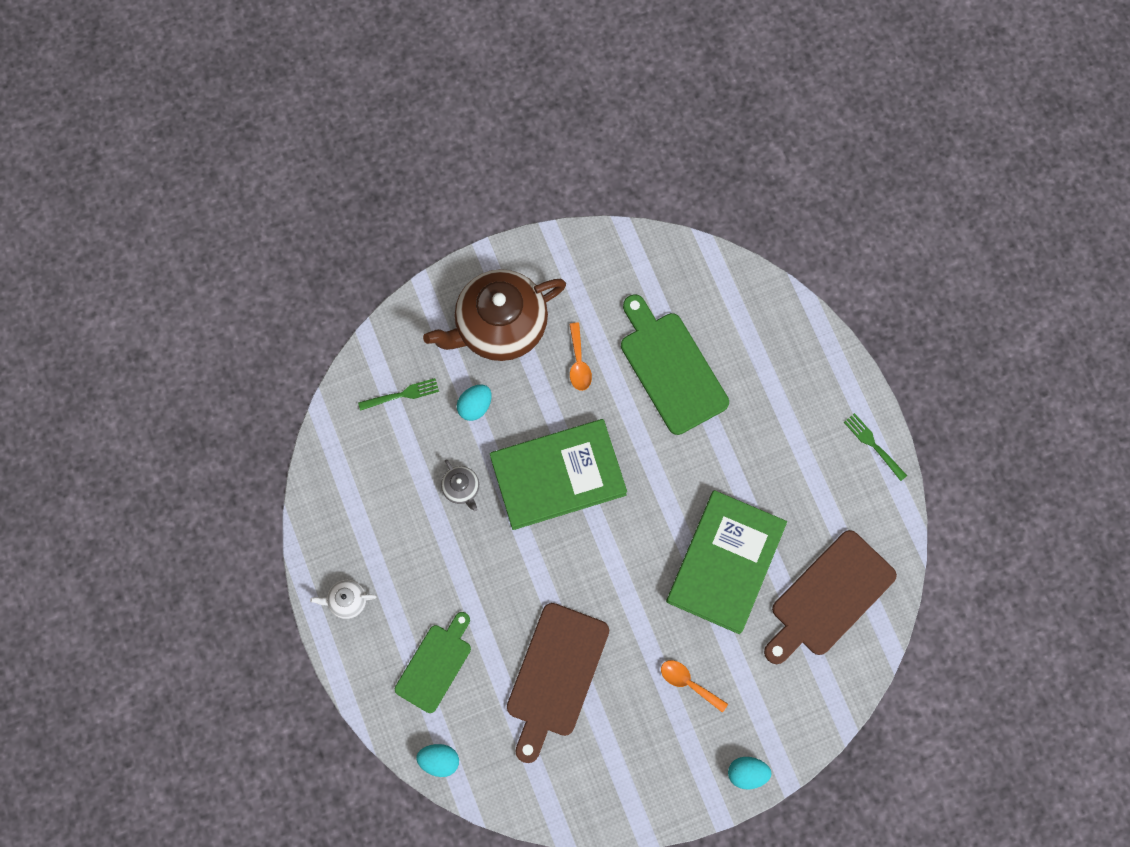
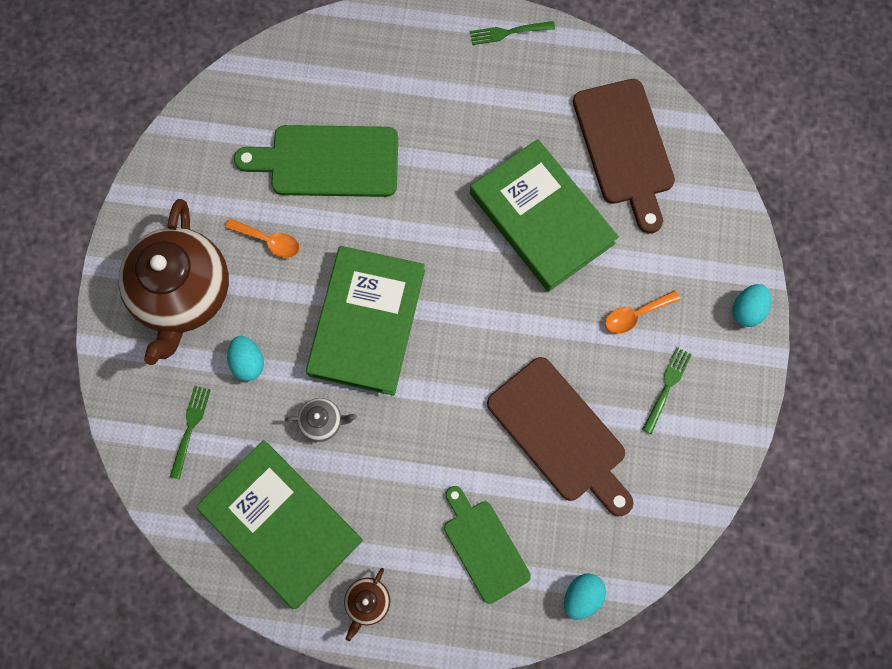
camera: 60 degrees left, 0 degrees up
white teapot [310,580,377,619] -> brown teapot [344,568,390,641]
none -> green book [196,440,363,609]
none -> green fork [642,347,692,434]

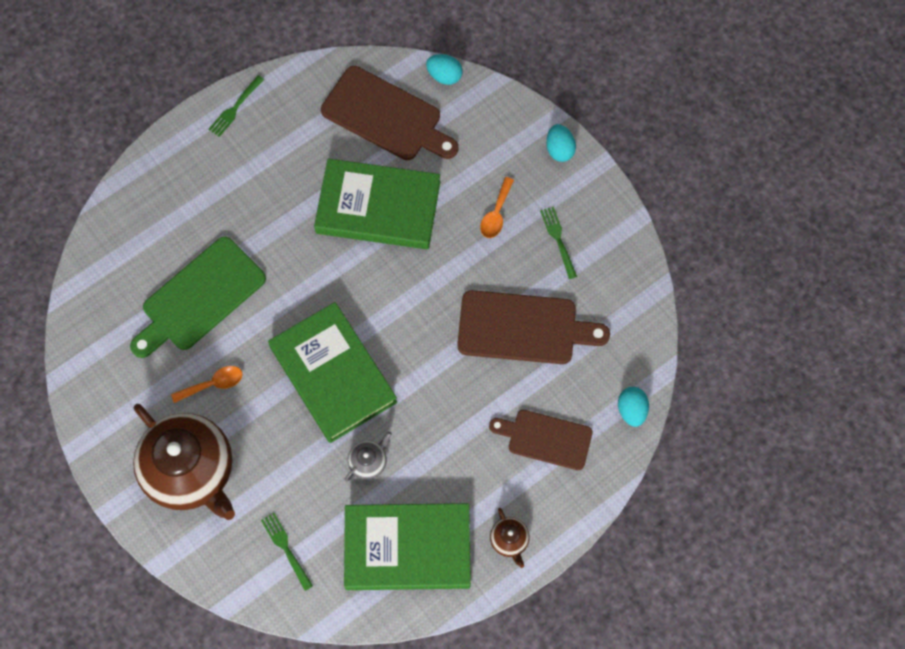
camera: 45 degrees left, 5 degrees down
turquoise egg [227,336,264,381] -> turquoise egg moved to [426,54,462,85]
green cutting board [444,486,531,604] -> brown cutting board [489,410,593,470]

